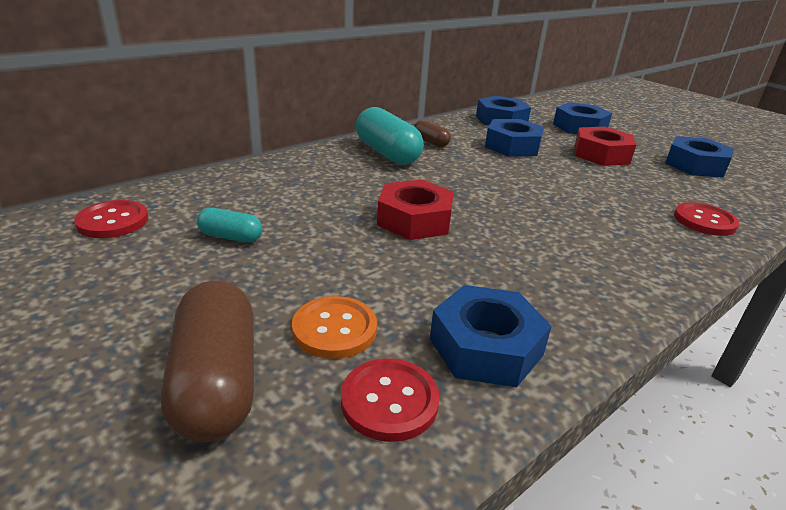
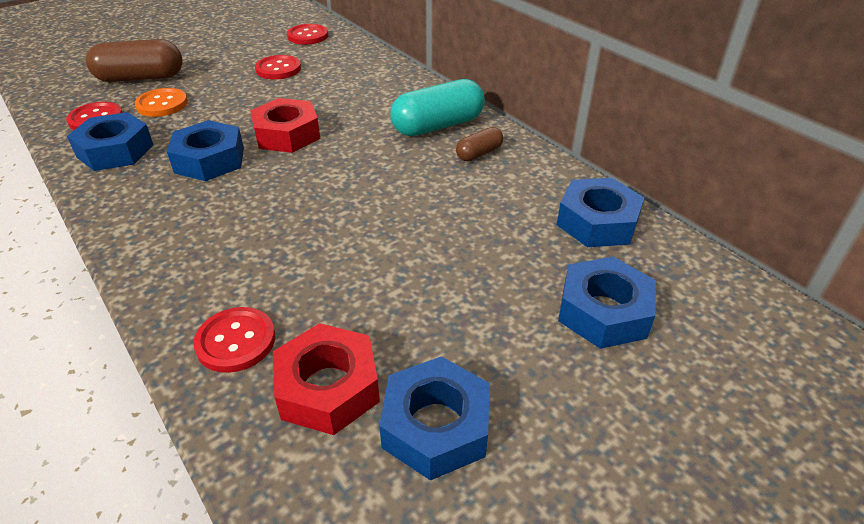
camera: 95 degrees right, 10 degrees up
turquoise capsule [197,208,262,243] -> red button [255,55,301,79]
blue nut [485,119,544,157] -> blue nut moved to [167,120,244,181]
red nut [574,127,636,166] -> red nut moved to [273,323,380,435]

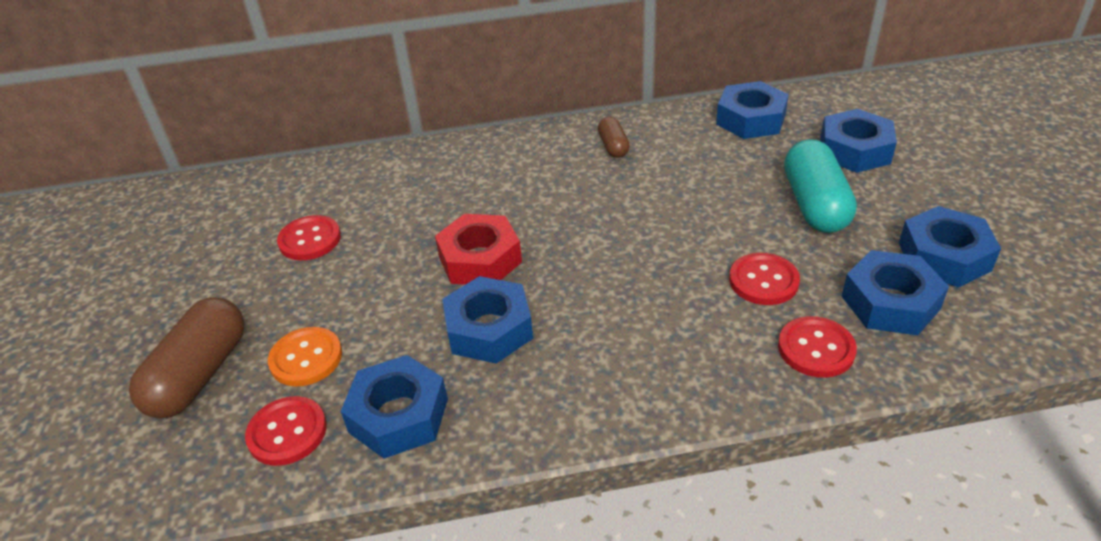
camera: 60 degrees left, 0 degrees up
red nut [273,323,380,435] -> blue nut [841,250,949,335]
red button [287,24,328,45] -> red button moved to [729,253,800,305]
turquoise capsule [390,79,485,136] -> turquoise capsule moved to [784,139,857,233]

